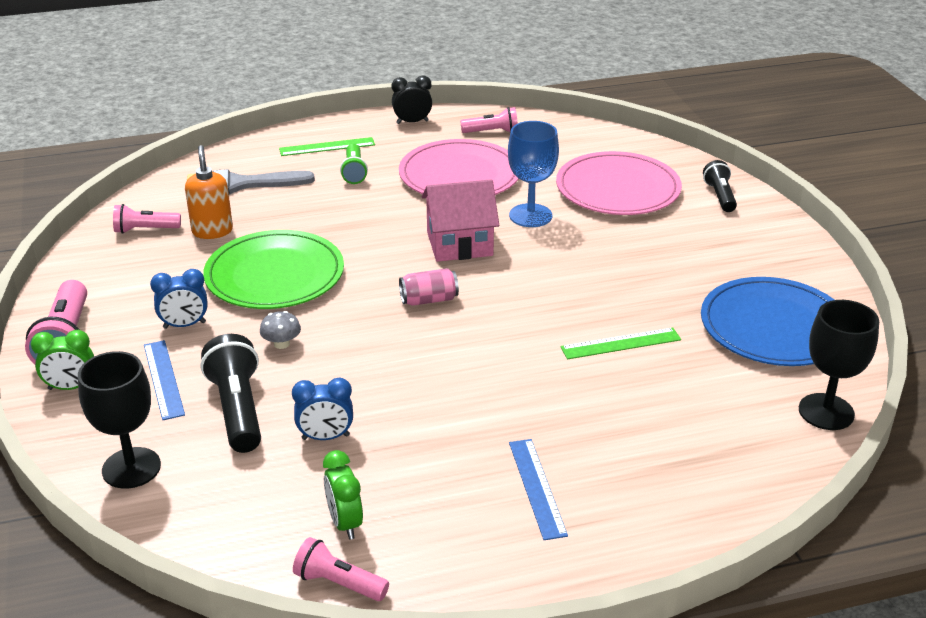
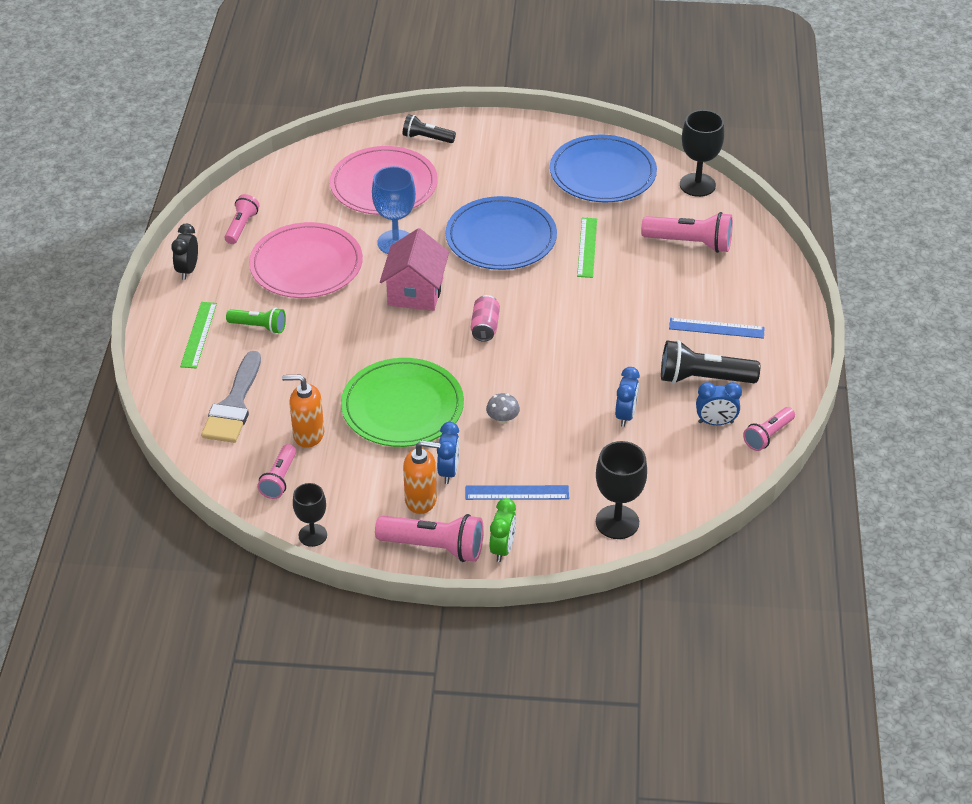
camera: 70 degrees left, 10 degrees up
black flashlight [201,334,261,453] -> black flashlight moved to [661,340,760,384]
green clock [323,450,363,540] -> blue clock [696,382,742,425]
none -> black goblet [293,483,327,547]
none -> orange soap dispenser [403,440,441,514]
none -> blue plate [446,196,557,270]
none -> pink flashlight [641,212,733,253]

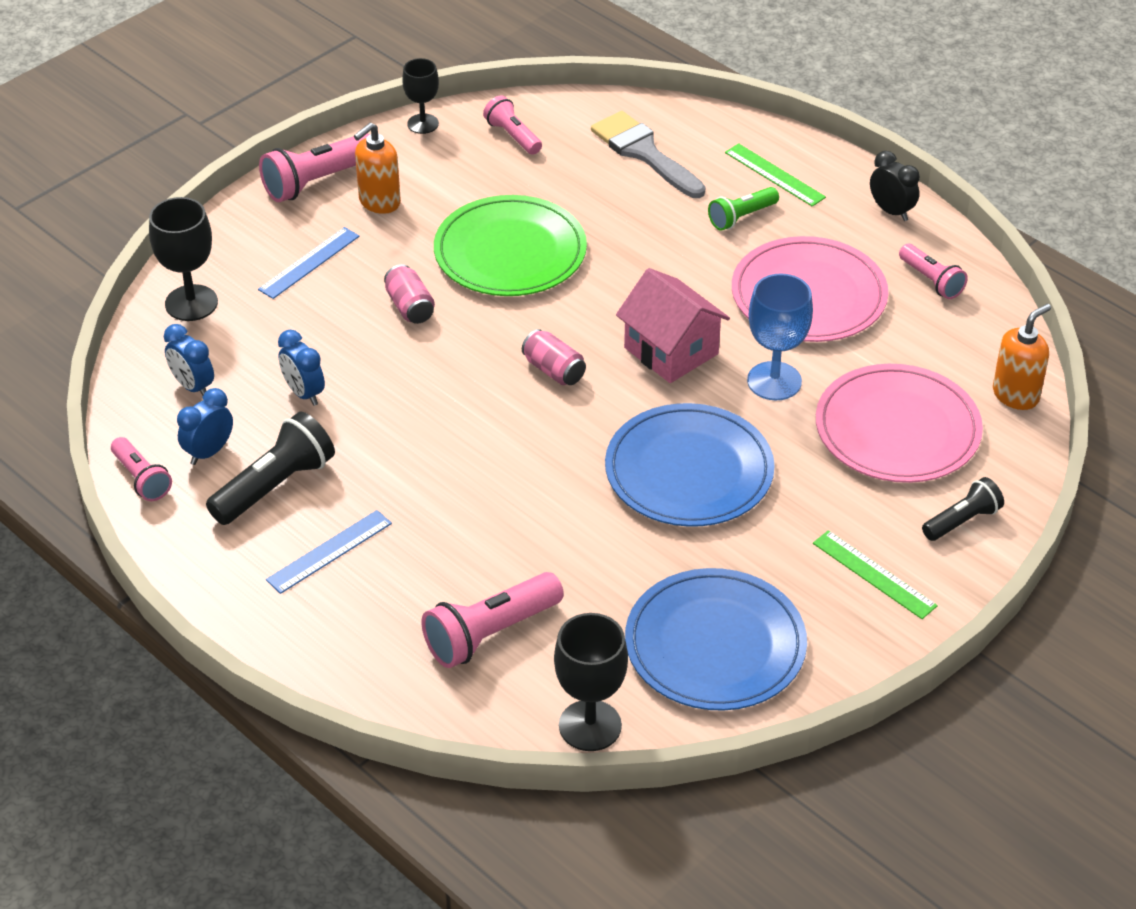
camera: 130 degrees right, 0 degrees up
orange soap dispenser [282,375,324,448] -> orange soap dispenser moved to [993,304,1051,410]
blue clock [437,422,460,484] -> blue clock moved to [164,324,214,395]
grey mushroom [486,393,520,424] -> pink can [384,264,435,324]
green clock [490,498,516,562] -> none
green ruler [577,218,597,278] -> green ruler moved to [813,530,938,619]
pink flashlight [743,407,795,451] -> pink flashlight turned 150 degrees clockwise [111,437,172,501]

